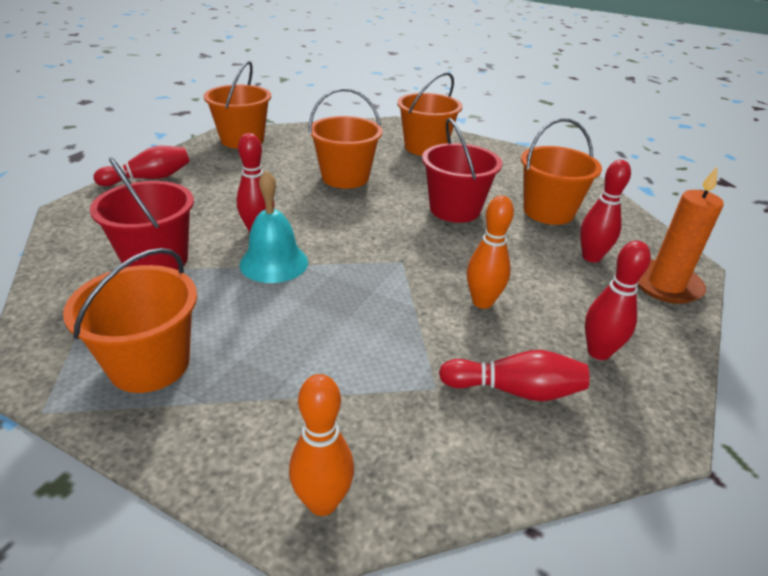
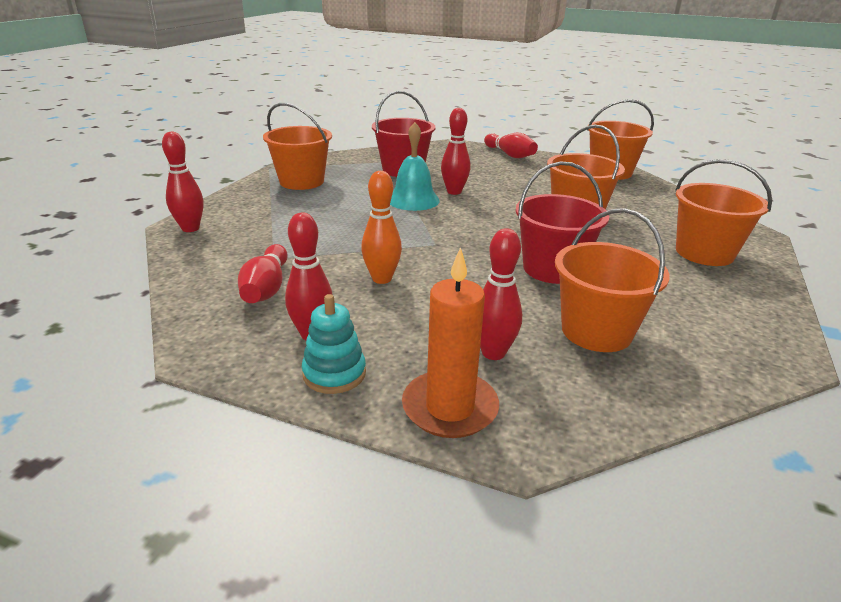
camera: 85 degrees right, 5 degrees down
orange bowling pin [289,374,354,516] -> red bowling pin [162,132,203,232]
none -> turquoise stacking toy [302,294,366,394]

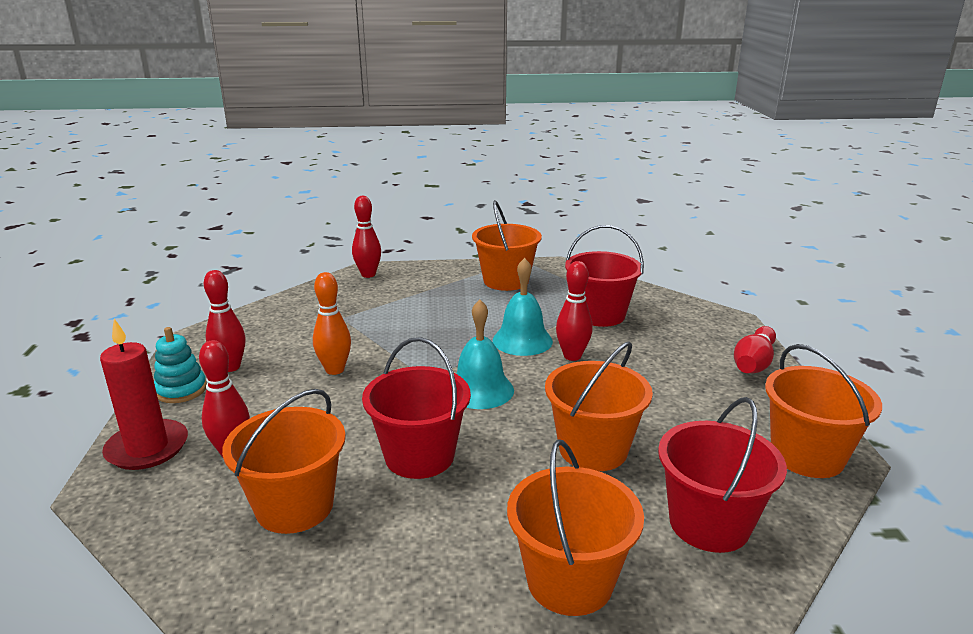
camera: 65 degrees right, 5 degrees down
red bowling pin [238,244,288,303] -> none
orange candle [402,247,499,438] -> red candle [100,319,188,470]
none -> turquoise bell [457,300,514,409]
none -> red bucket [658,397,787,553]

